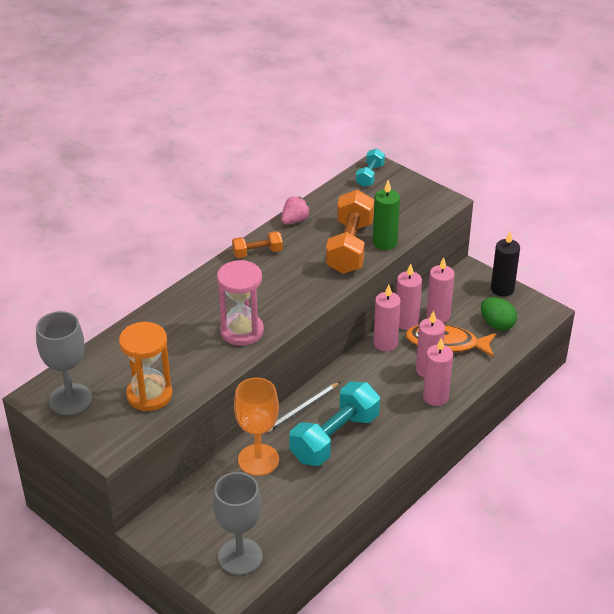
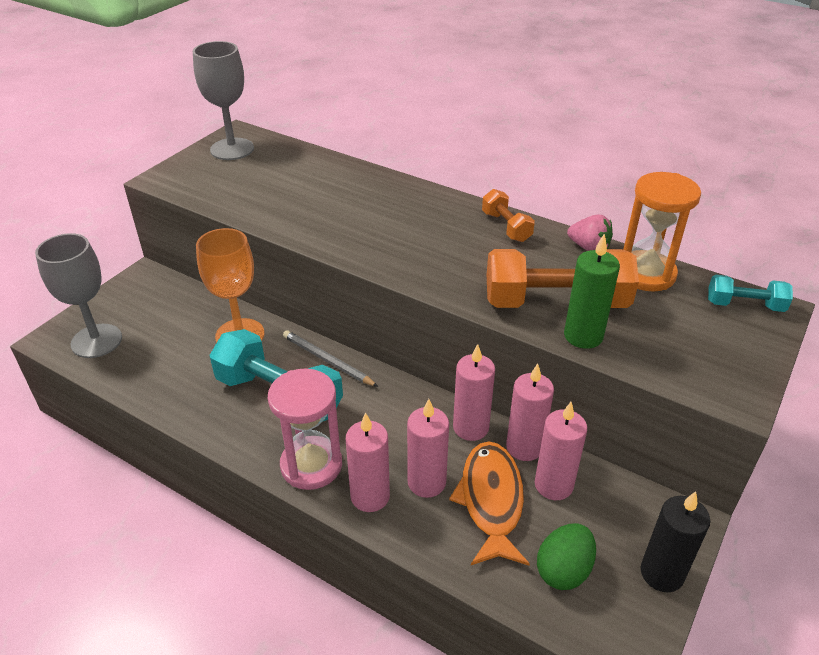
camera: 80 degrees right, 0 degrees up
orange hourglass [119,322,173,411] -> orange hourglass moved to [623,172,701,291]
pink hourglass [217,260,264,346] -> pink hourglass moved to [268,369,342,490]

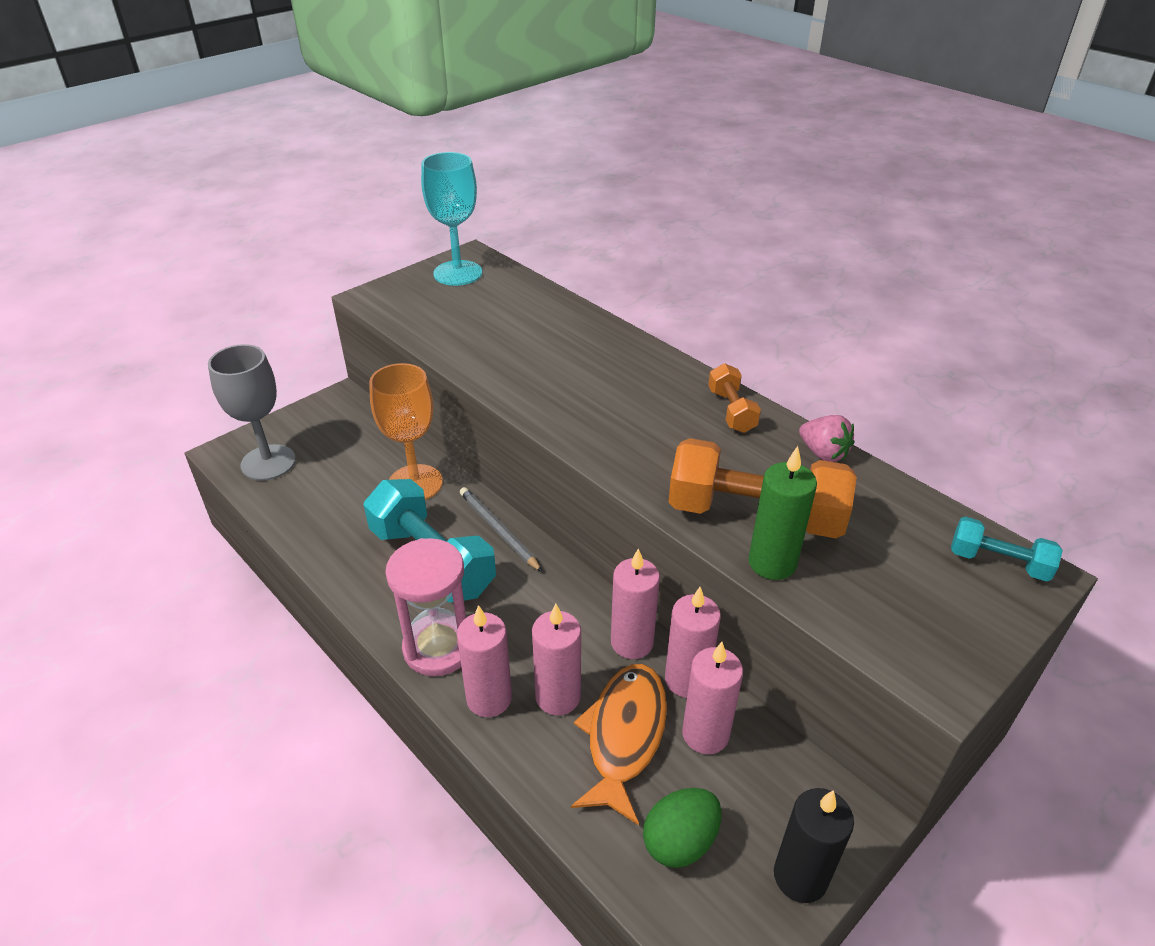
camera: 15 degrees right, 0 degrees up
grey goblet [193,41,254,160] -> turquoise goblet [421,152,482,286]
orange hourglass [623,172,701,291] -> none

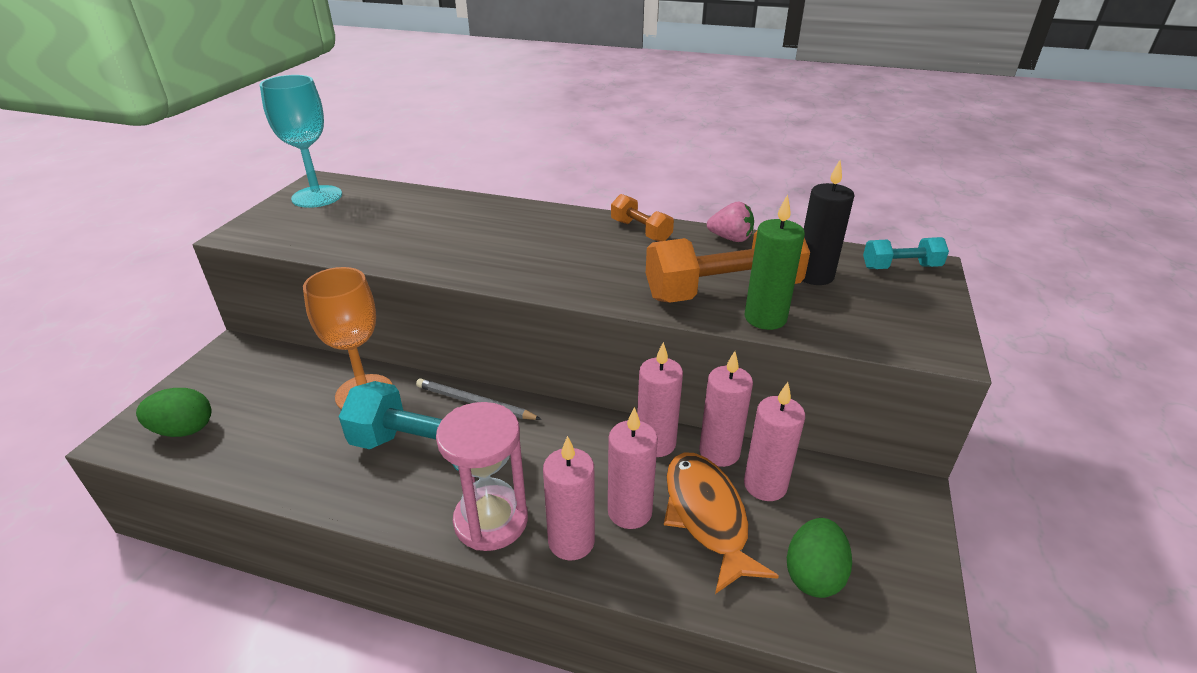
camera: 30 degrees left, 5 degrees down
grey goblet [208,344,296,481] -> green egg [136,388,212,437]
black candle [774,788,854,903] -> black candle moved to [803,160,854,285]

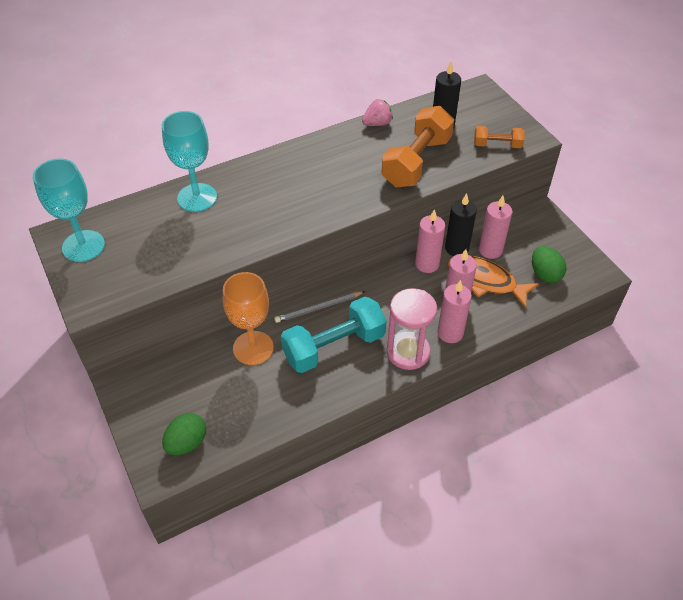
camera: 45 degrees left, 15 degrees up
orange dumbbell [611,194,674,242] -> orange dumbbell moved to [474,126,525,148]
pink candle [699,351,753,467] -> black candle [445,193,477,256]
green candle [744,194,805,330] -> none
turquoise dumbbell [863,237,949,269] -> none
none -> turquoise goblet [162,111,217,212]

